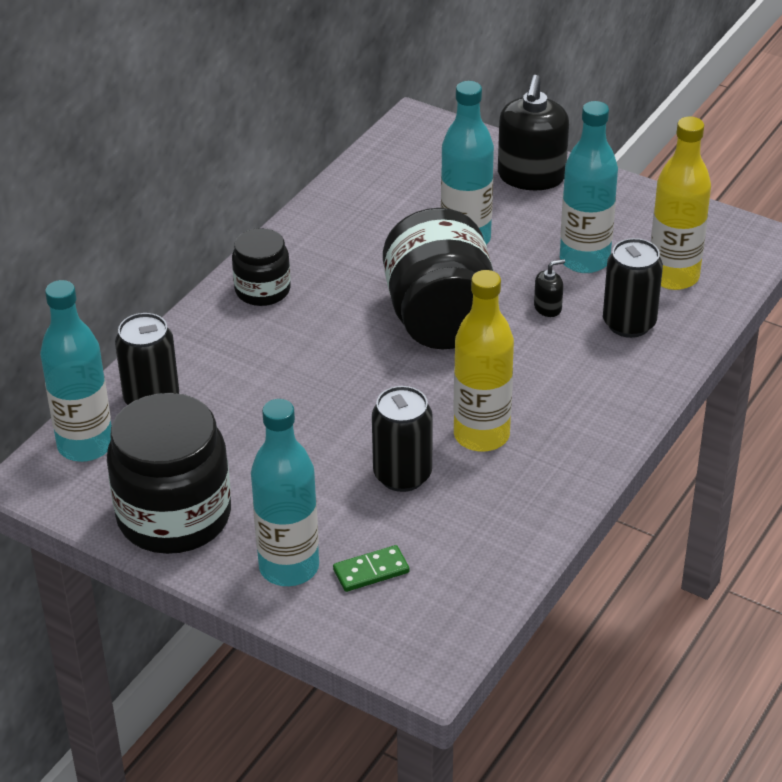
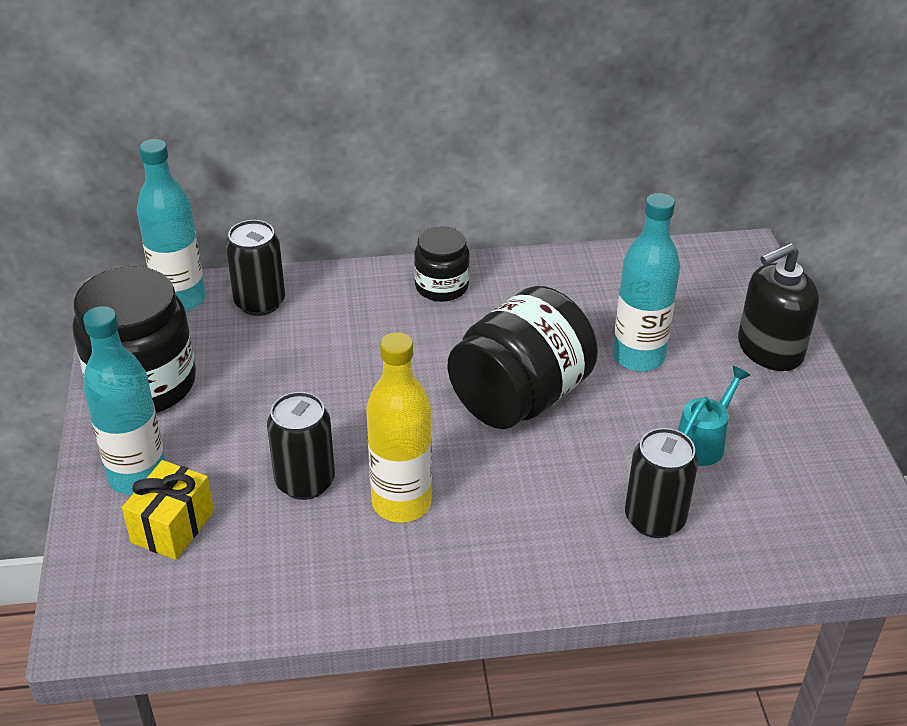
camera: 50 degrees right, 0 degrees up
green domino [333,545,409,592] -> yellow gift [122,460,214,560]
black soap dispenser [534,259,565,317] -> none
turquoise bottle [560,101,618,273] -> turquoise watering can [678,366,750,466]
yellow bottle [651,117,711,290] -> none

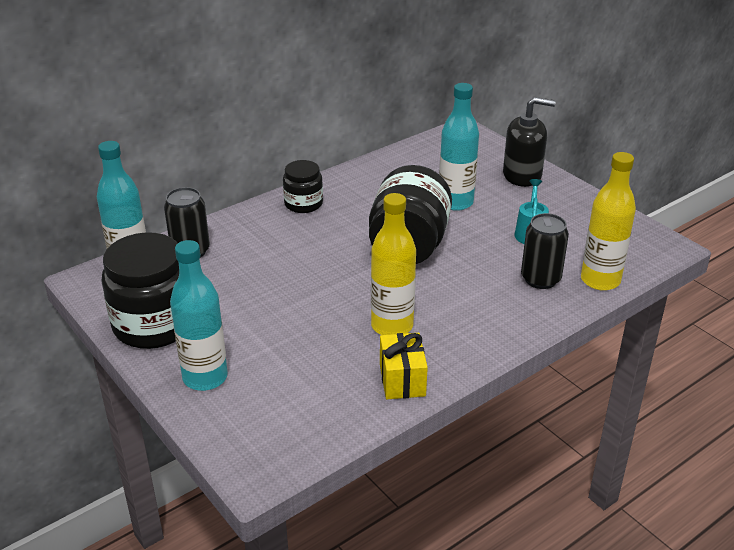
camera: 30 degrees left, 5 degrees down
yellow gift [122,460,214,560] -> yellow gift moved to [380,333,428,399]
black can [267,392,335,500] -> none
black soap dispenser [738,243,819,371] -> black soap dispenser turned 120 degrees counterclockwise [503,97,556,187]
none -> yellow bottle [581,152,636,291]

